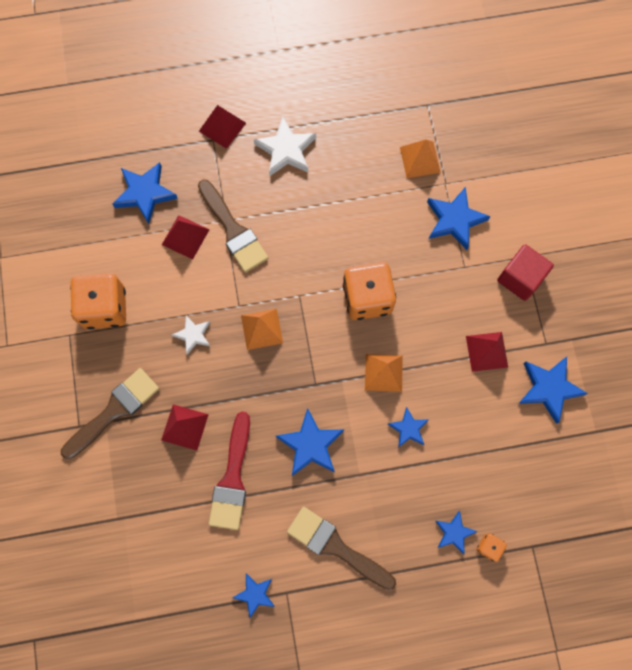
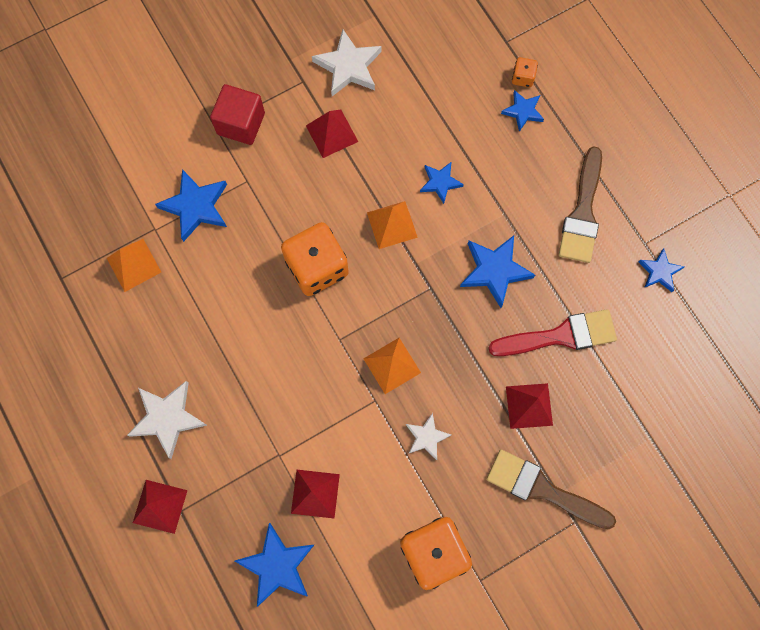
camera: 110 degrees left, 0 degrees up
brown brush [198,180,268,273] -> none
blue star [518,357,588,424] -> white star [312,29,382,96]

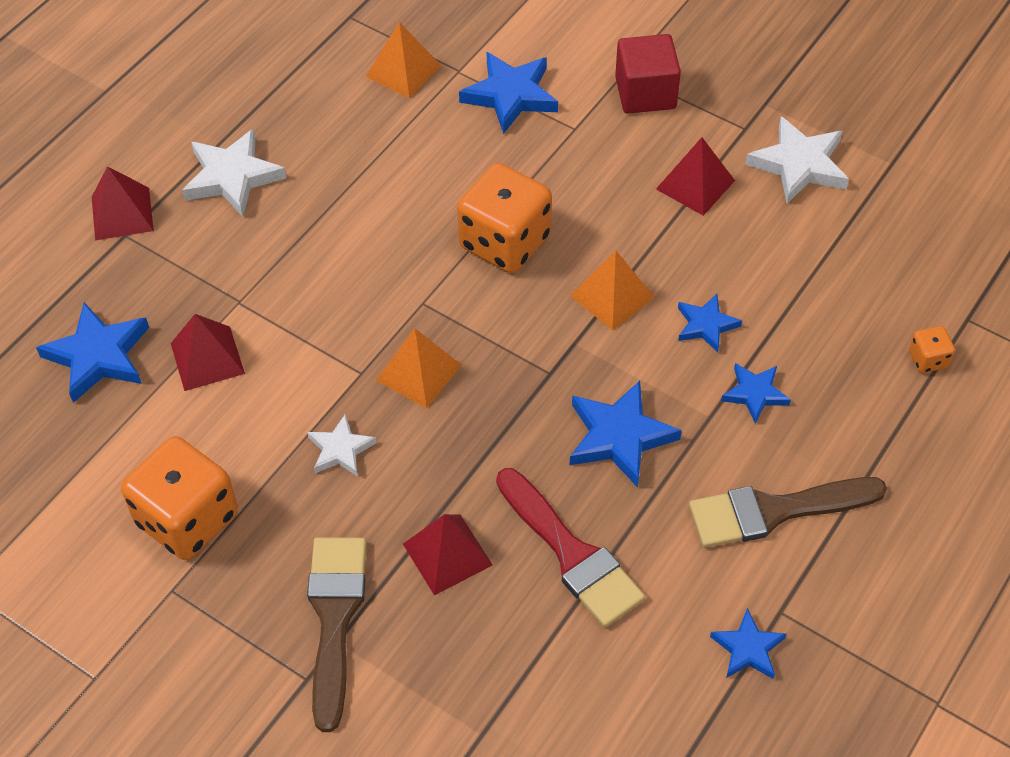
camera: 65 degrees right, 20 degrees down
blue star [501,90,544,132] -> blue star moved to [721,363,791,424]

